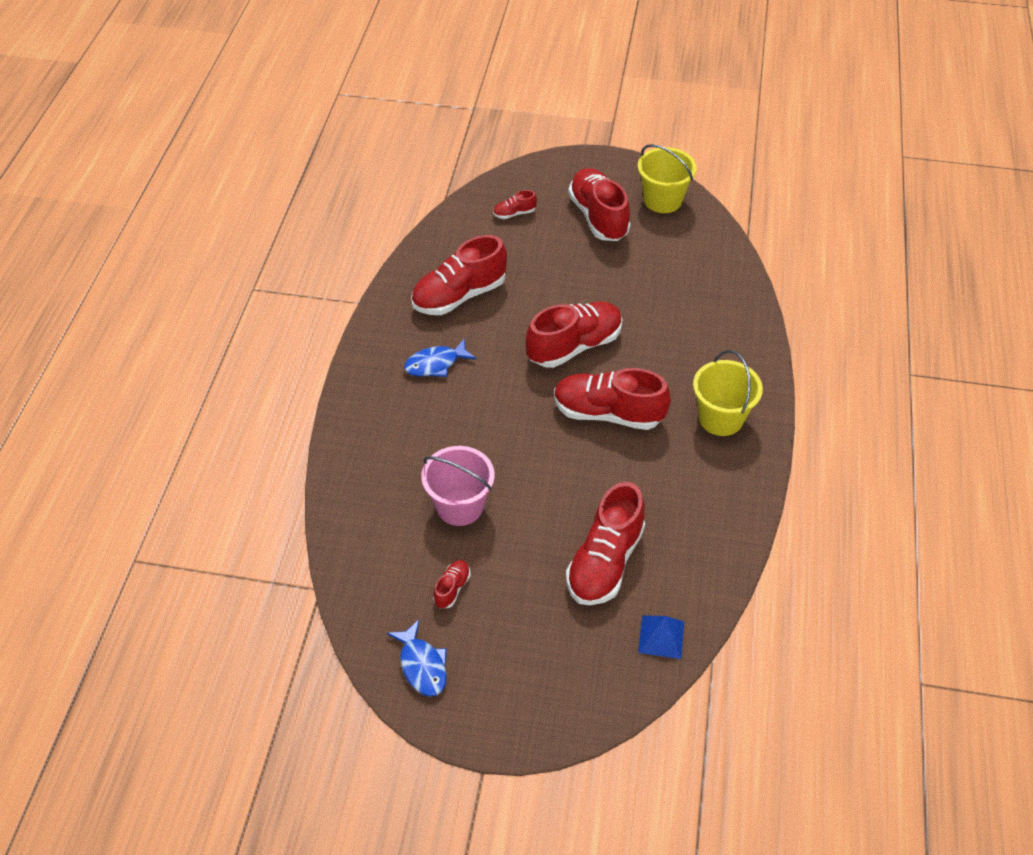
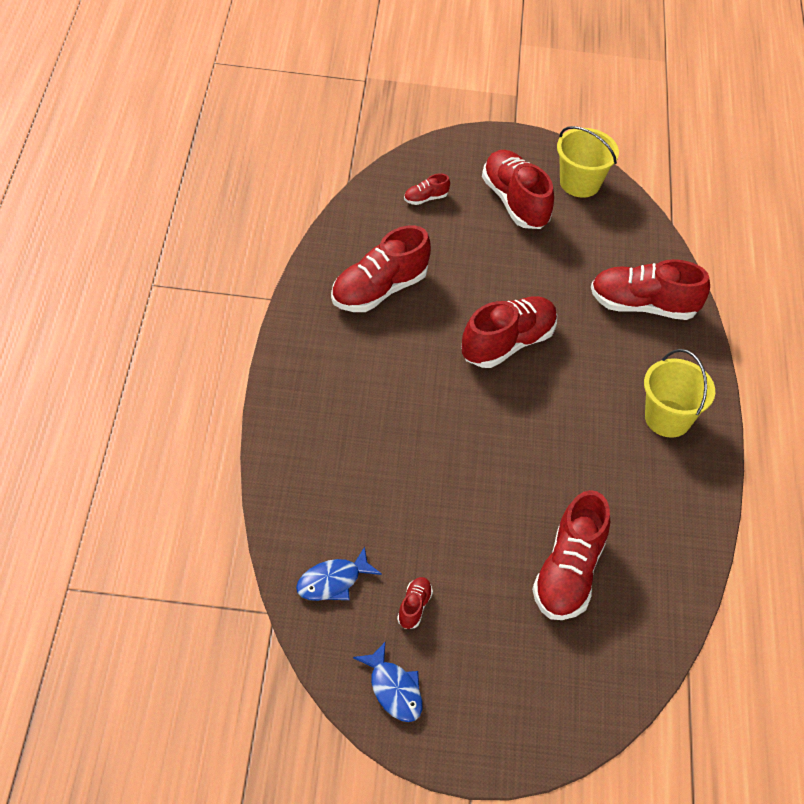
camera: 10 degrees left, 0 degrees up
blue fish [404,338,476,377] -> blue fish moved to [296,547,382,601]
pink bucket [421,446,495,526] -> none
red shoe [554,368,671,430] -> red shoe moved to [591,259,710,320]
blue pyramid [638,615,684,659] -> none

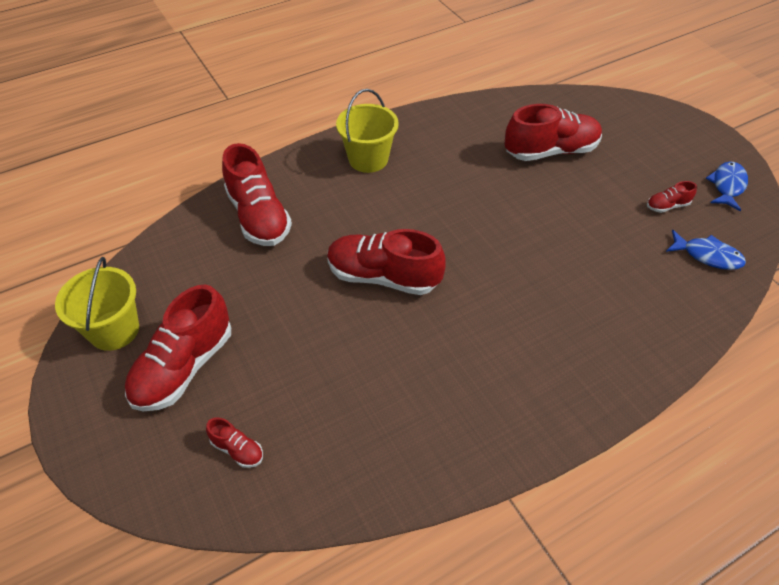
camera: 120 degrees left, 0 degrees up
red shoe [331,225,431,312] -> none

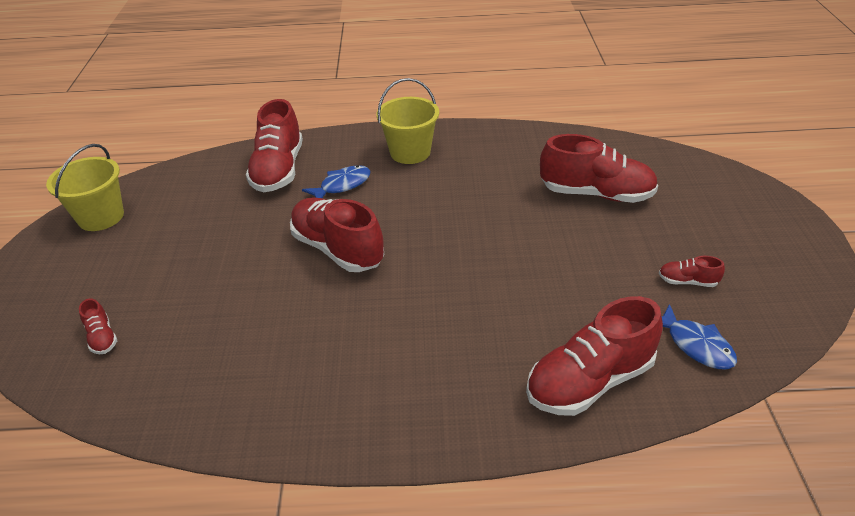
camera: 30 degrees right, 10 degrees down
red shoe [125,285,231,411] -> red shoe moved to [526,296,663,416]
blue fish [706,162,748,211] -> blue fish moved to [302,165,371,198]

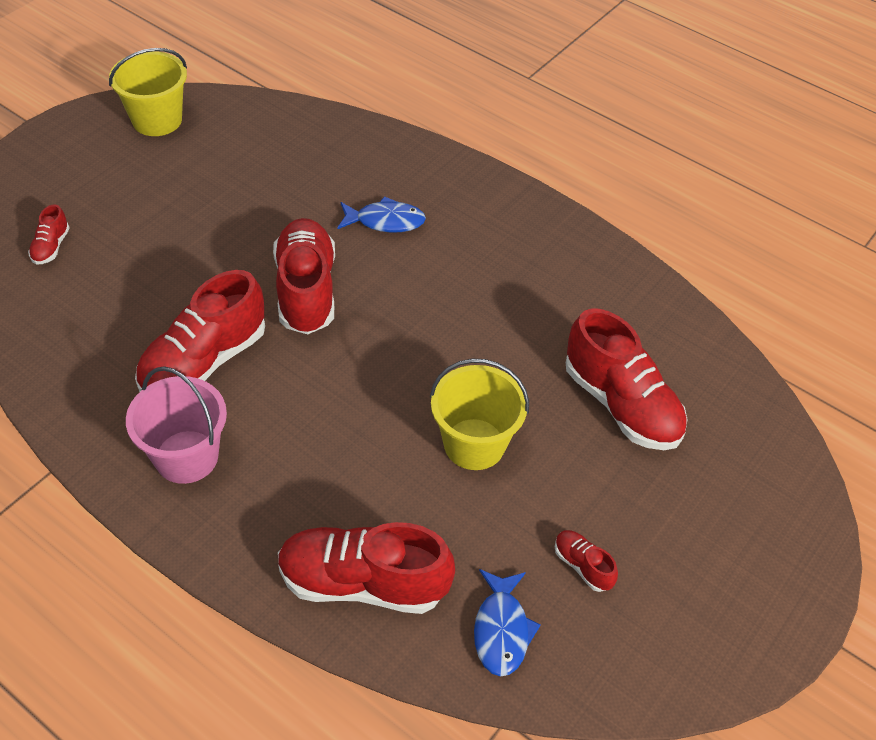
camera: 35 degrees right, 10 degrees up
red shoe [246,99,303,192] -> red shoe moved to [135,270,265,392]
yellow bucket [376,78,439,164] -> yellow bucket moved to [430,359,529,470]
none -> pink bucket [126,366,227,484]

